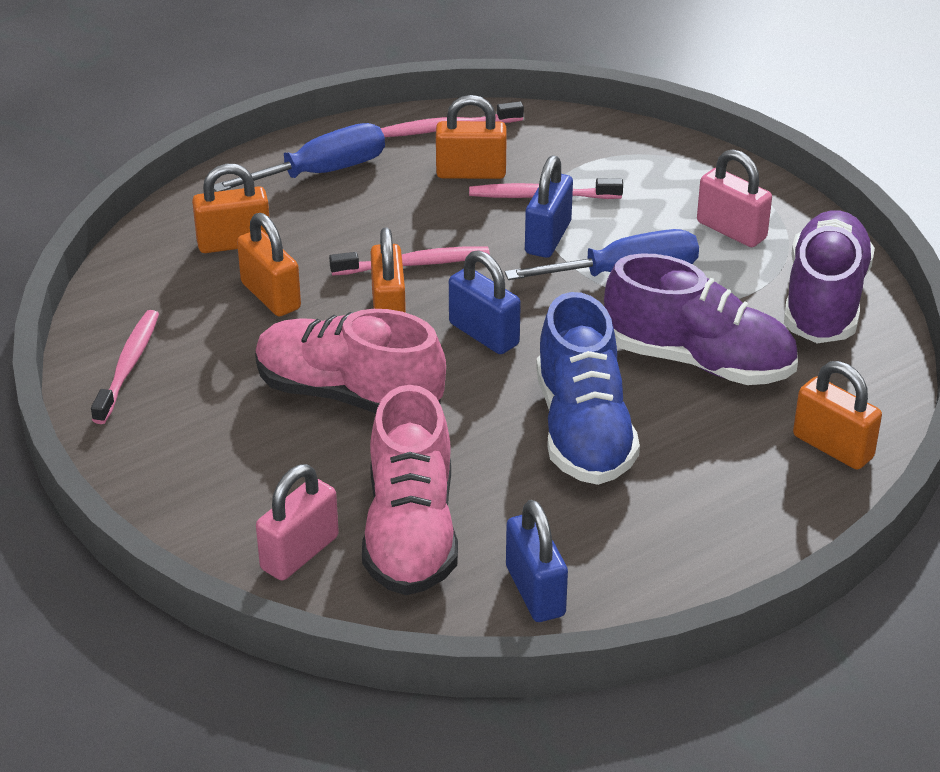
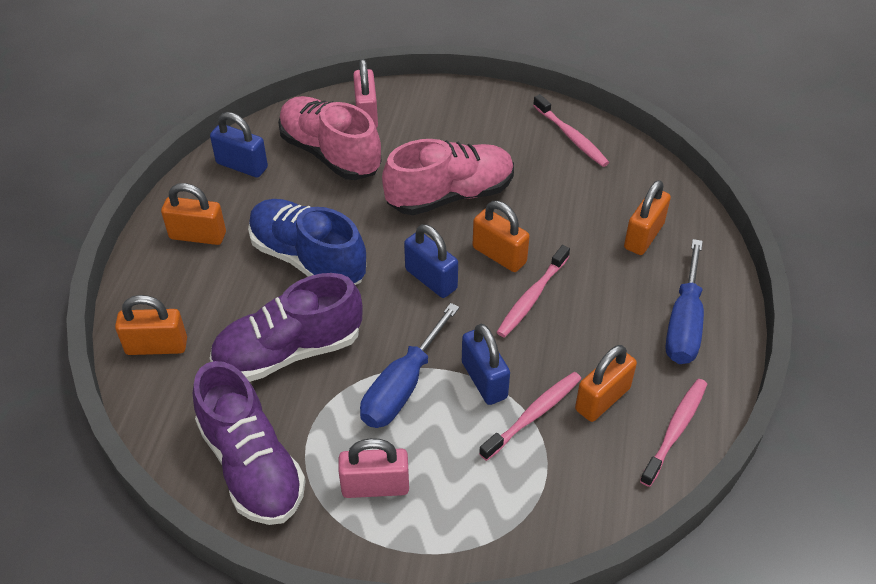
camera: 135 degrees right, 10 degrees up
orange padlock [237,213,301,316] -> orange padlock moved to [161,183,226,245]
blue padlock [449,250,521,354] -> blue padlock turned 45 degrees clockwise [404,224,458,298]

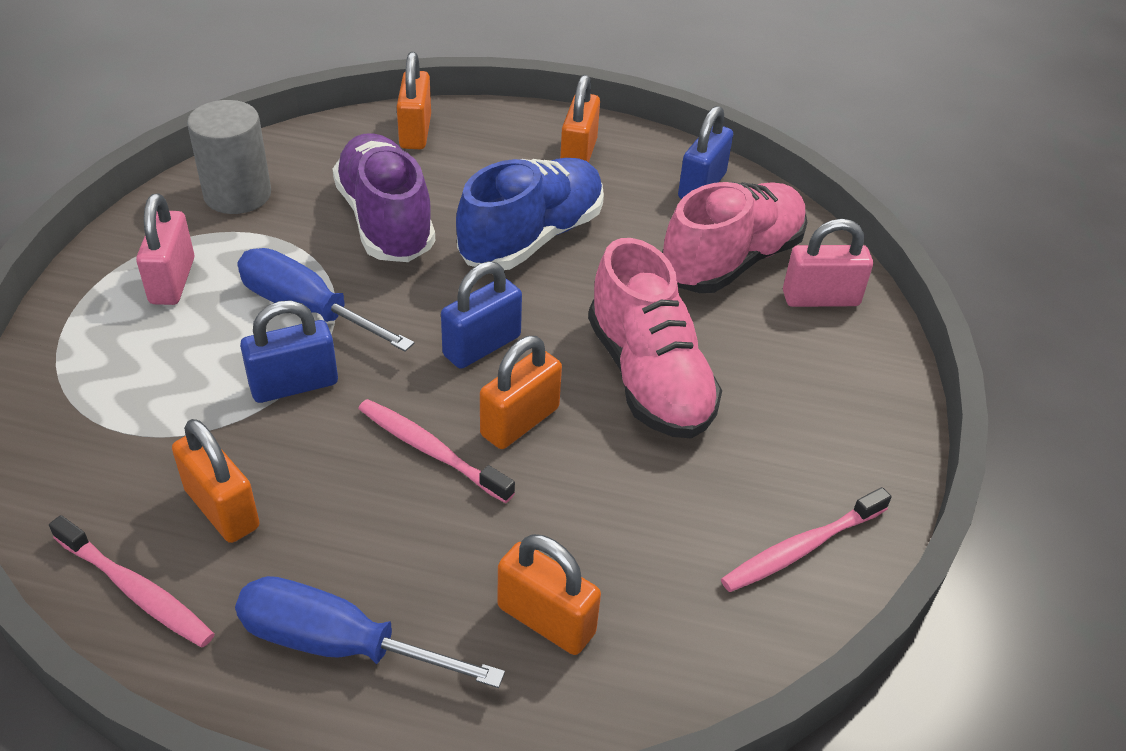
camera: 90 degrees right, 5 degrees down
purple shoe [193,361,306,525] -> grey cylinder [187,100,271,214]
pink toothbrush [479,372,581,461] -> none

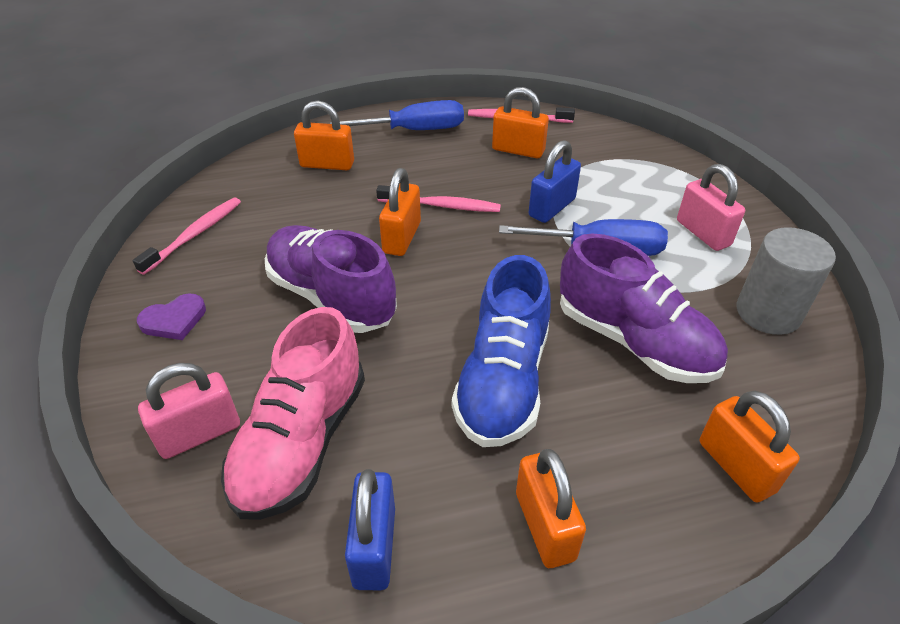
camera: 155 degrees right, 0 degrees up
blue padlock [441,261,522,369] -> none
pink shoe [588,238,722,439] -> purple shoe [265,225,397,333]
none -> purple heart [137,294,206,340]

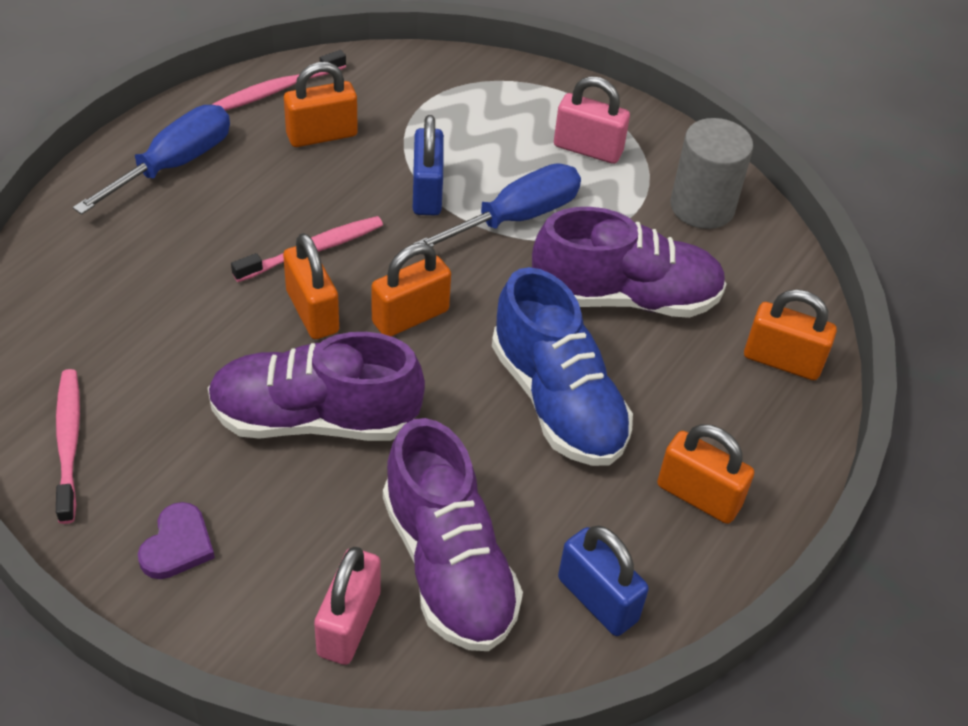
camera: 45 degrees left, 5 degrees up
pink shoe [221,307,365,520] -> purple shoe [383,418,523,651]
orange padlock [294,101,354,170] -> orange padlock moved to [371,243,451,336]

